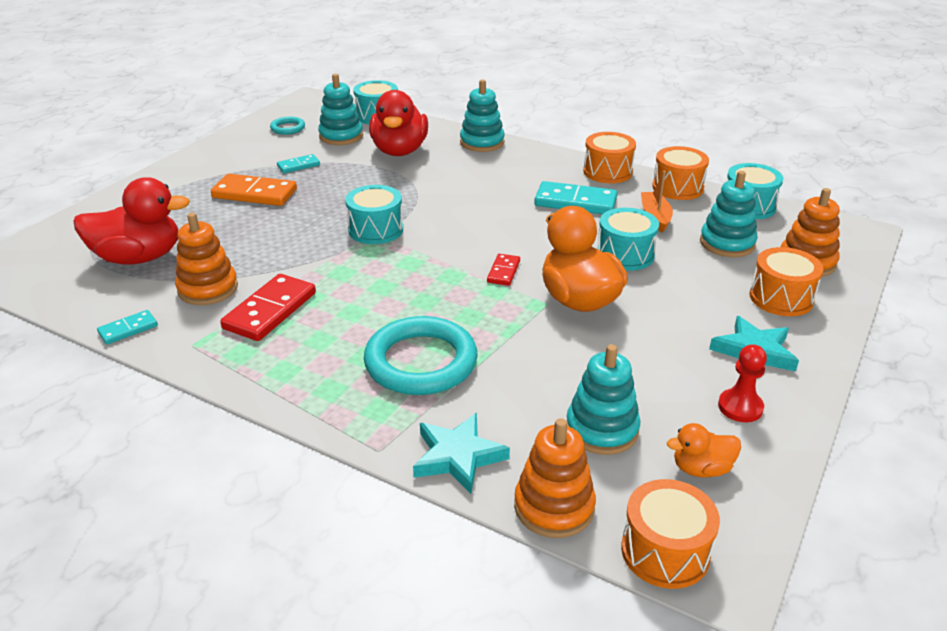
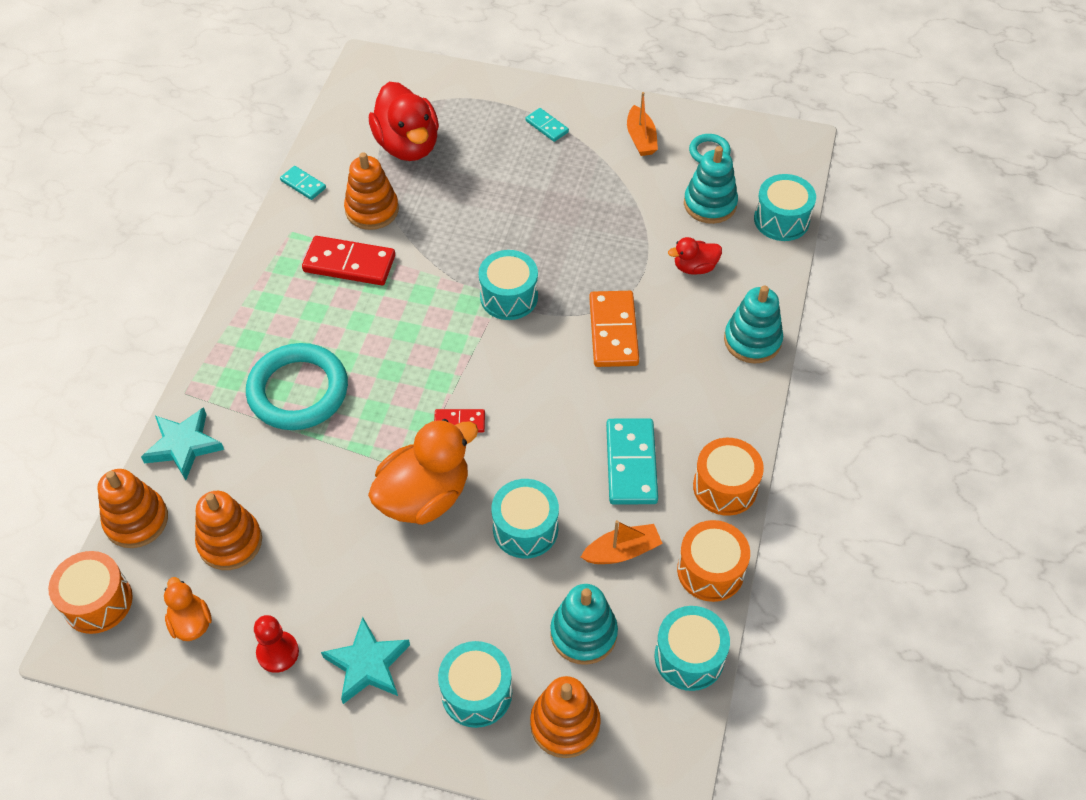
camera: 75 degrees right, 20 degrees up
orange domino [211,174,297,206] -> orange domino moved to [589,291,639,367]
turquoise domino [277,154,320,173] -> turquoise domino moved to [526,108,569,142]
red duck [369,90,428,156] -> red duck [668,237,722,275], size x0.51
turquoise stacking toy [566,344,640,455] -> orange stacking toy [195,491,262,570]
orange drum [749,247,823,316] -> turquoise drum [438,641,512,728]
none -> orange boat [627,92,658,156]

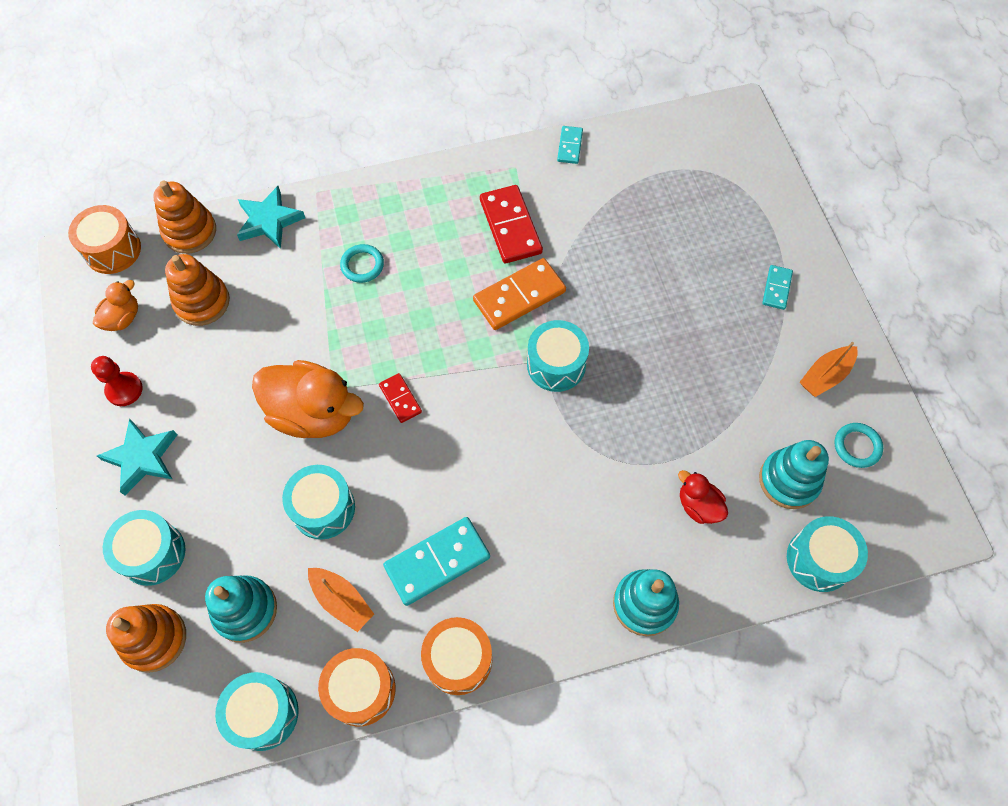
camera: 60 degrees right, 10 degrees up
turquoise ring [246,343,348,430] -> turquoise ring [340,244,384,283], size x0.47
orange stacking toy [344,152,399,230] -> none
red duck [369,82,439,161] -> none
orange domino [589,291,639,367] -> orange domino moved to [473,258,566,330]

